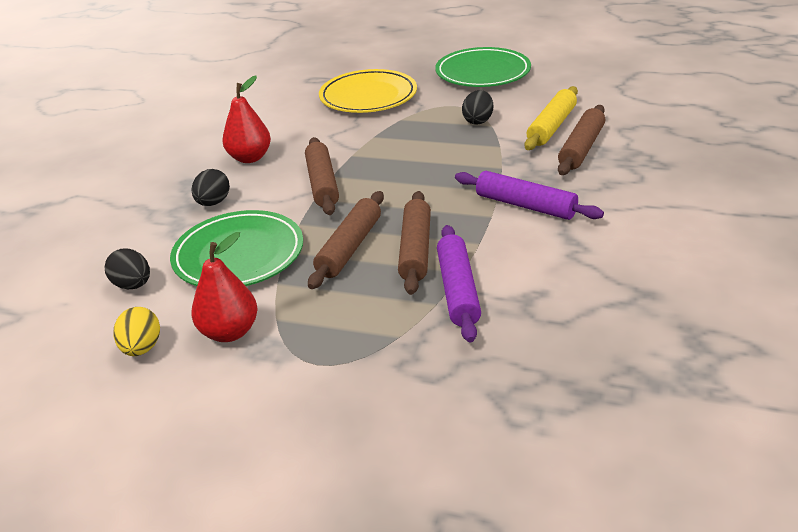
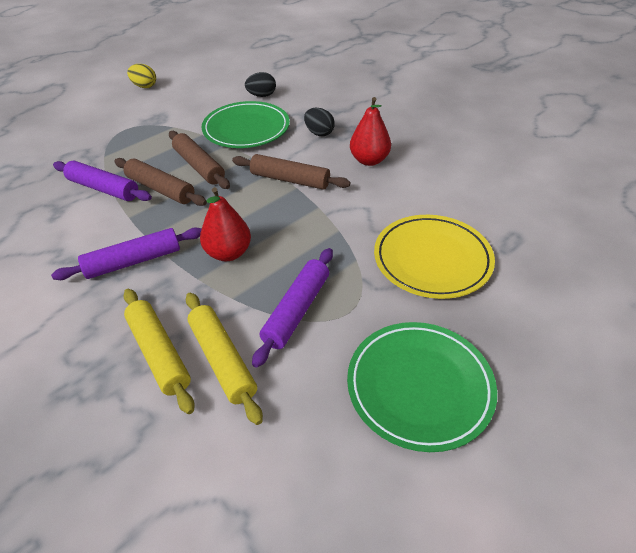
camera: 120 degrees right, 10 degrees up
yellow egg [114,307,160,356] -> yellow egg moved to [127,64,156,88]
red pear [192,232,258,342] -> red pear moved to [200,187,251,261]
black egg [462,90,493,125] -> purple rolling pin [252,248,333,368]
brown rolling pin [558,105,605,175] -> yellow rolling pin [123,289,195,414]

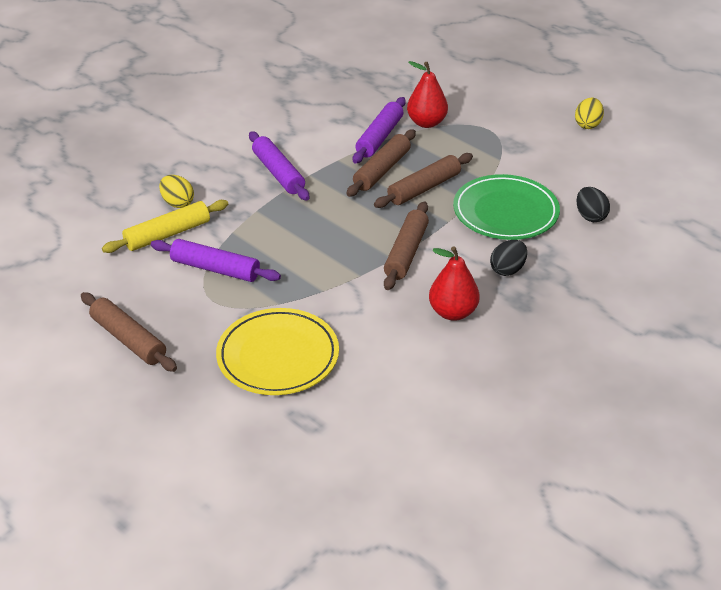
camera: 85 degrees right, 5 degrees down
yellow rolling pin [123,289,195,414] -> yellow egg [159,175,194,208]
red pear [200,187,251,261] -> red pear moved to [407,61,448,128]
green plate [347,322,497,452] -> brown rolling pin [81,292,177,372]

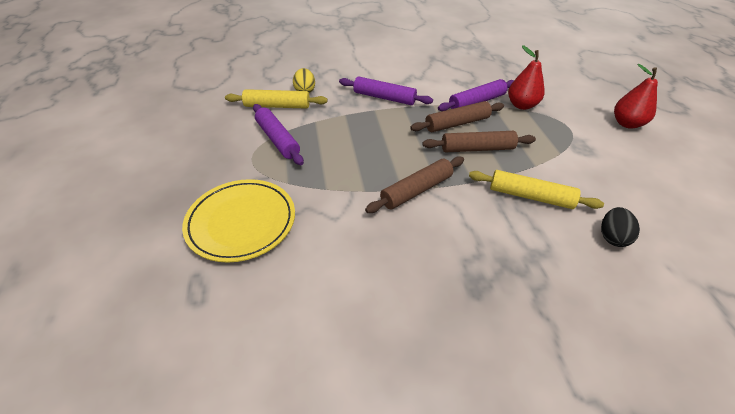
camera: 35 degrees right, 5 degrees up
brown rolling pin [81,292,177,372] -> none
purple rolling pin [249,131,309,201] -> purple rolling pin turned 75 degrees counterclockwise [339,77,433,105]
red pear [429,246,479,321] -> red pear moved to [614,64,658,129]
green plate [453,174,560,240] -> yellow rolling pin [469,170,604,209]
black egg [490,240,527,276] -> none
yellow egg [575,98,604,129] -> none

